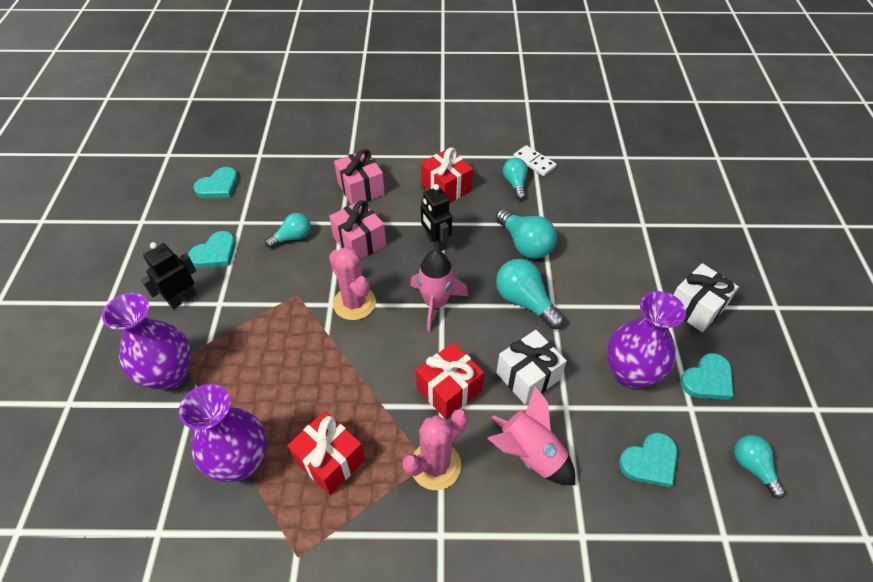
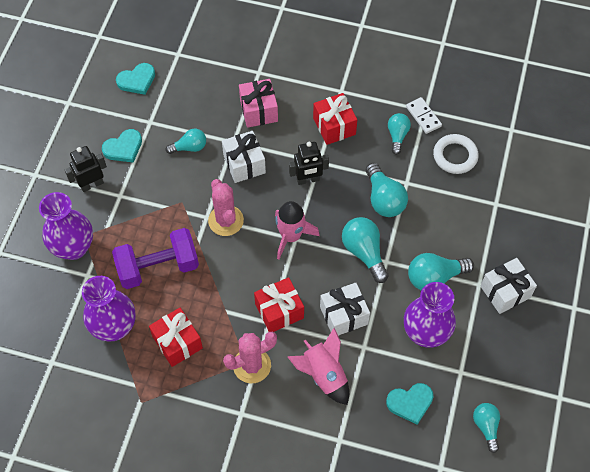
camera: 15 degrees right, 10 degrees up
pink gift [329,200,386,259] -> white gift [222,131,266,183]
black robot [421,184,452,251] -> black robot turned 90 degrees counterclockwise [289,142,329,185]
turquoise heart [680,353,734,400] -> none
none -> purple dumbbell [112,228,199,289]
none -> turquoise light bulb [408,253,474,291]
none -> white ring [433,134,479,174]

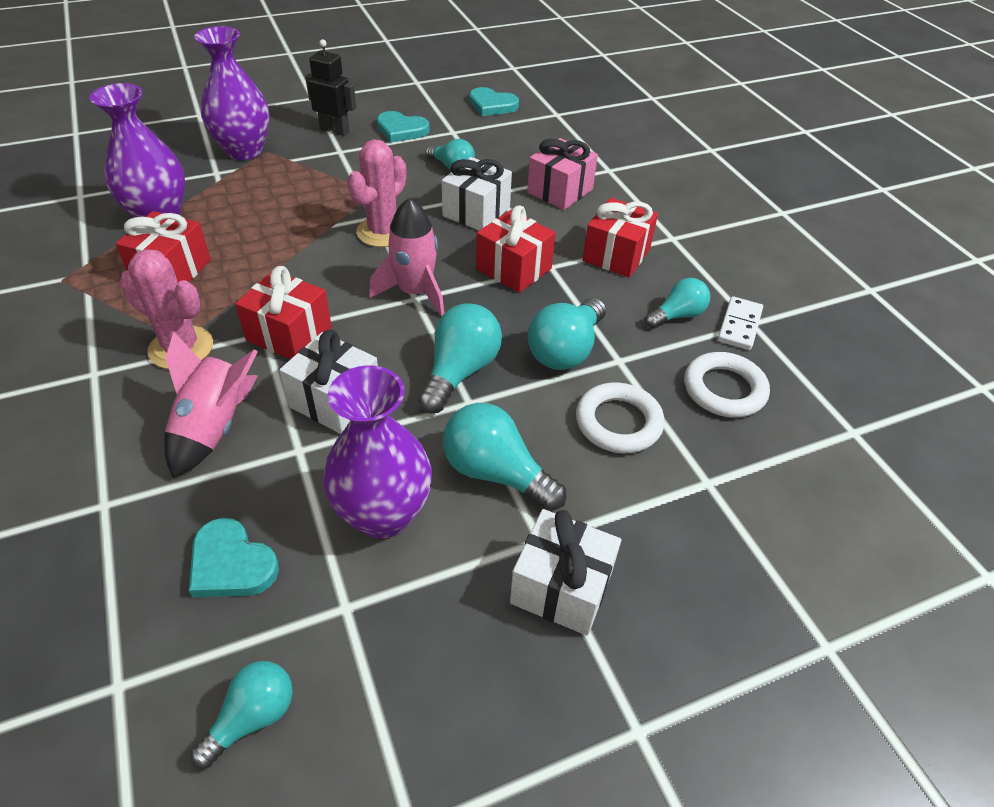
camera: 50 degrees right, 15 degrees down
purple dumbbell [112,228,199,289] -> none
black robot [289,142,329,185] -> red gift [476,205,556,293]
none -> white ring [576,383,664,453]

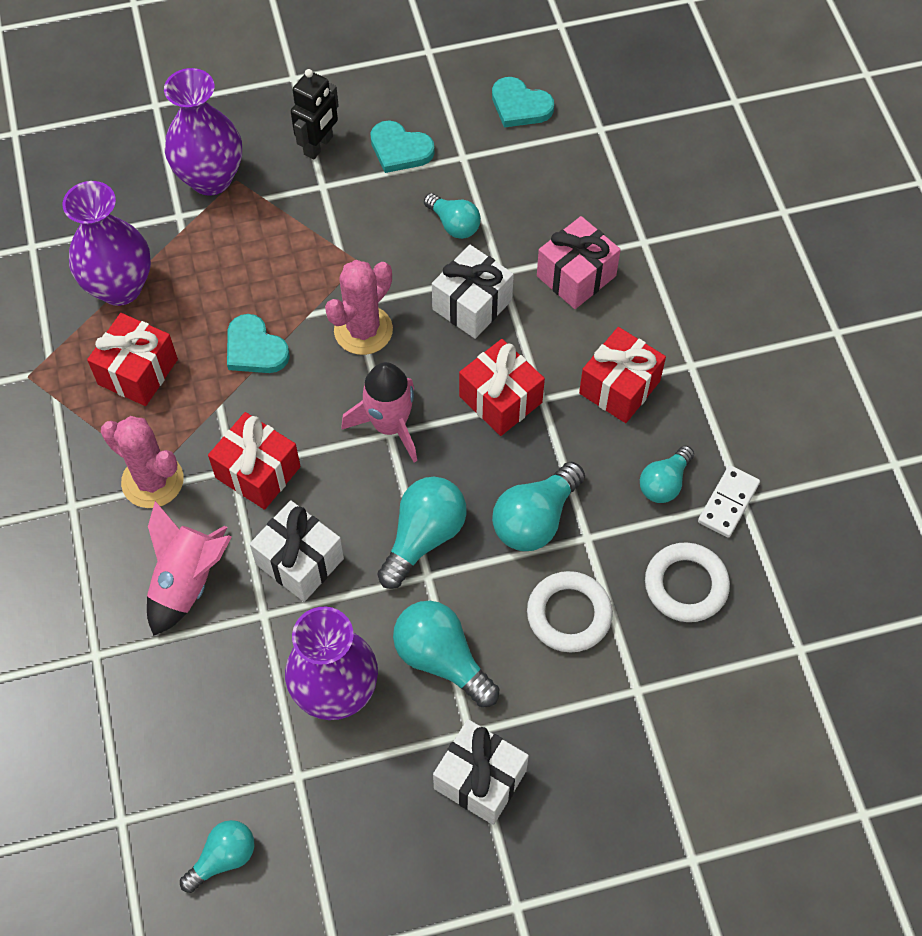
camera: 10 degrees right, 15 degrees up
turquoise heart [189,518,279,597] -> turquoise heart moved to [227,314,290,373]
black robot [305,39,356,136] -> black robot turned 90 degrees clockwise [291,69,339,160]
turquoise light bulb [645,278,710,328] -> turquoise light bulb turned 150 degrees clockwise [640,446,694,503]

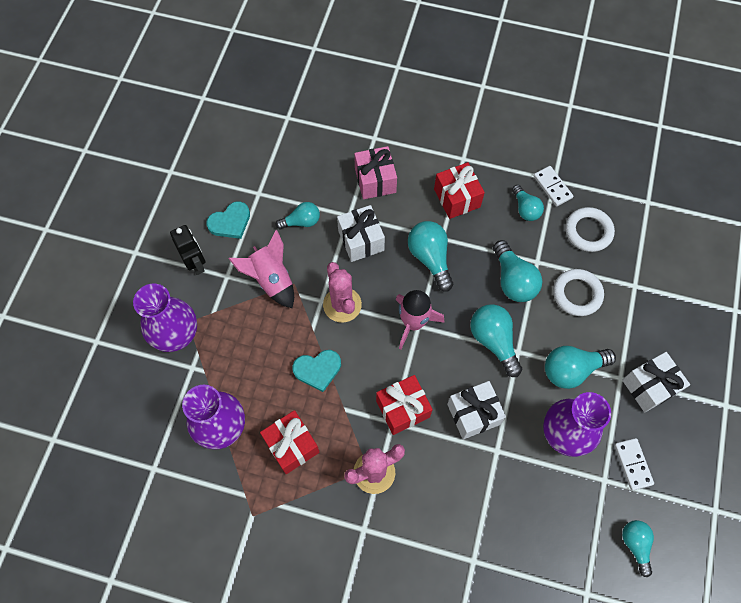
camera: 60 degrees left, 5 degrees up
pink rocket [147,501,232,636] -> pink rocket moved to [228,230,294,308]
red gift [459,339,545,436] -> turquoise light bulb [408,221,453,292]
turquoise heart [492,77,554,128] -> none
none -> white domino [614,438,654,491]

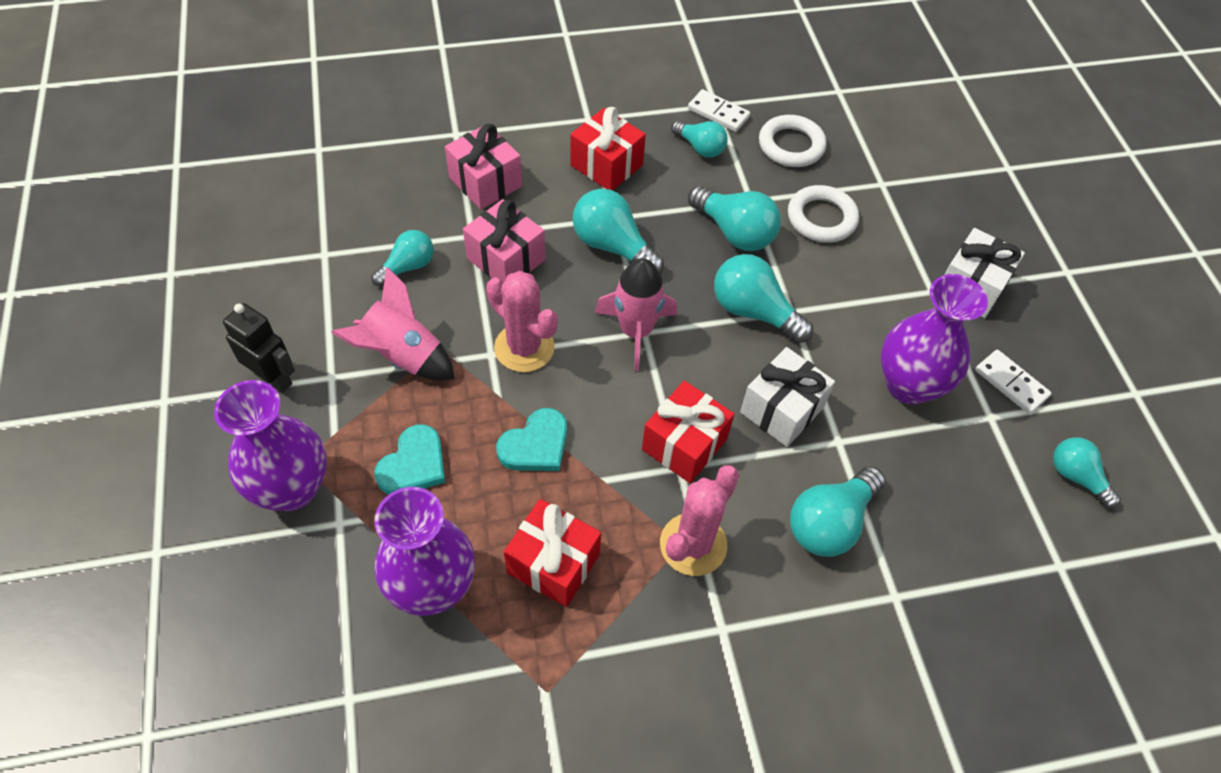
camera: 30 degrees left, 10 degrees down
turquoise heart [206,201,250,239] -> turquoise heart moved to [374,424,445,494]
white gift [337,205,385,262] -> pink gift [463,199,545,282]
turquoise light bulb [545,346,616,389] -> turquoise light bulb moved to [790,466,885,557]

